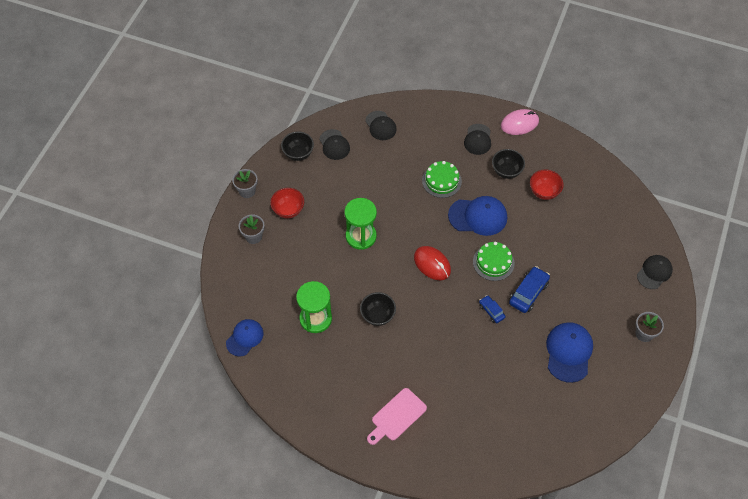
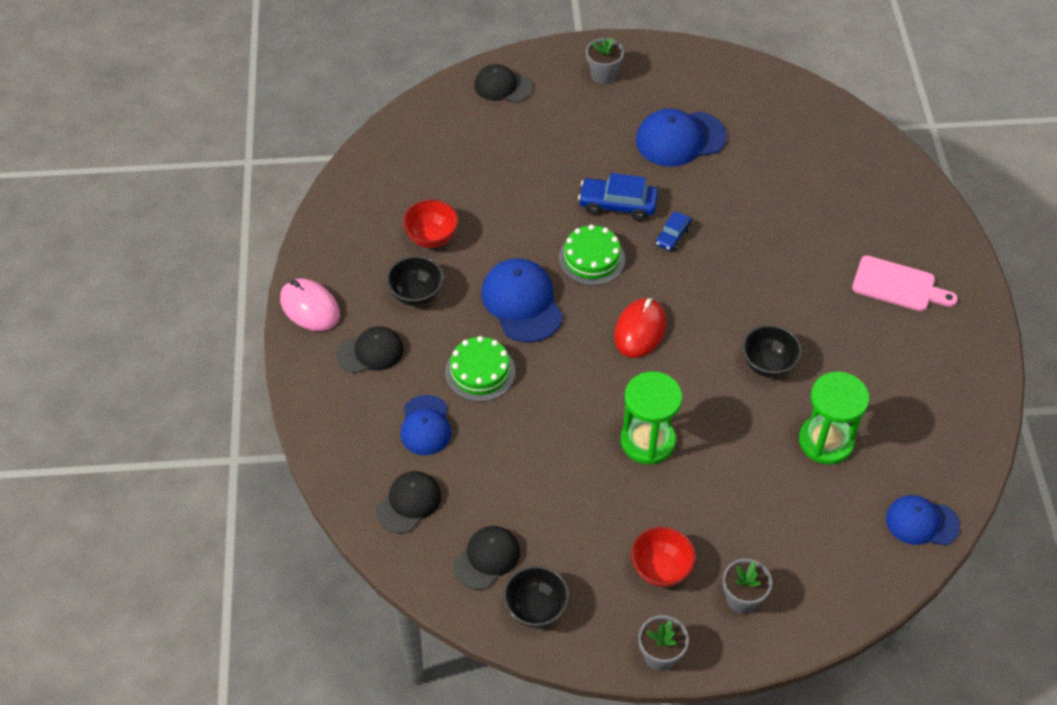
camera: 115 degrees left, 5 degrees down
none -> blue cap [400,395,451,455]

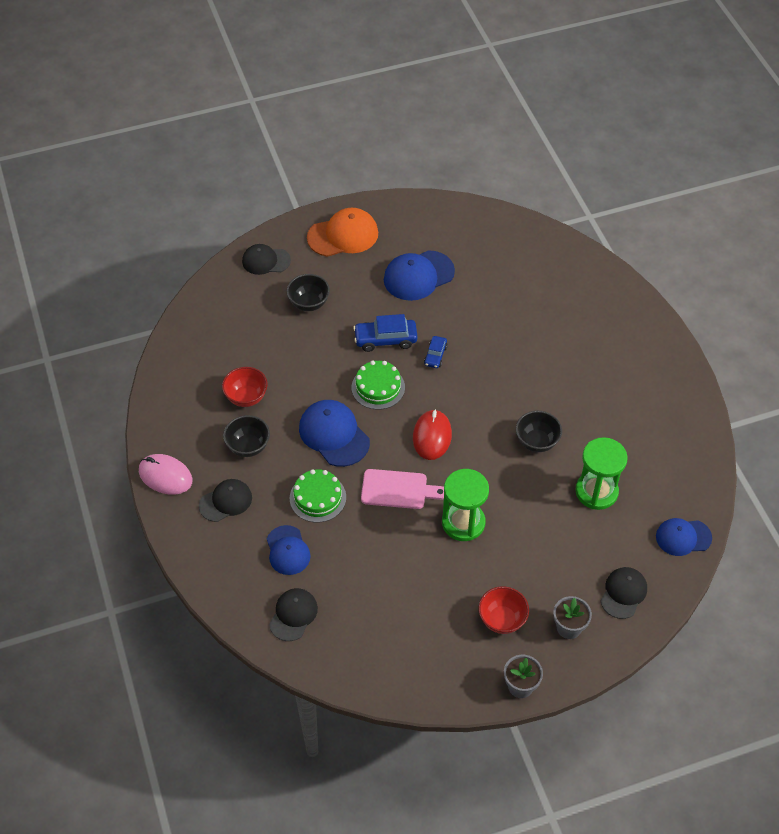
camera: 15 degrees left, 0 degrees up
black cap [453,526,520,590] -> black cap moved to [601,567,647,619]
black bowl [503,565,569,628] -> black bowl moved to [287,274,330,311]
grey flower pot [586,37,624,84] -> orange cap [307,208,378,257]
pink cutting board [852,255,958,311] -> pink cutting board moved to [361,469,444,509]

